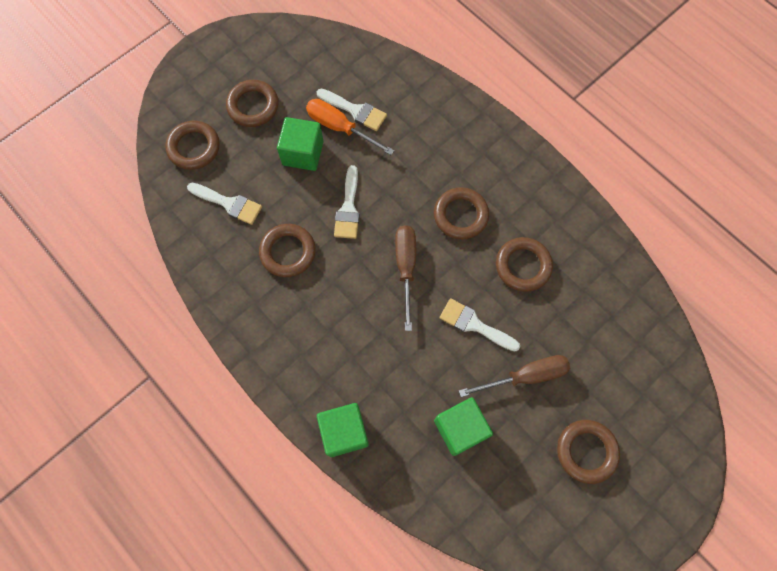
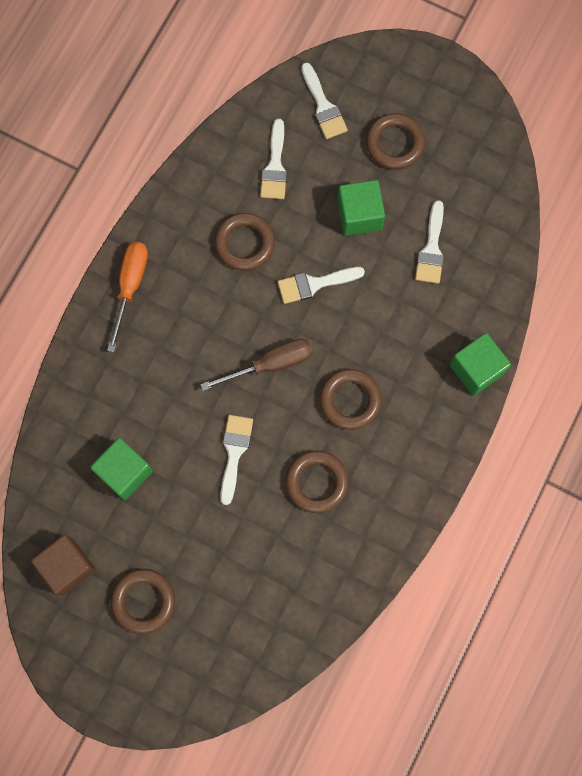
camera: 70 degrees right, 5 degrees up
brown ring [165,121,220,170] -> white brush [301,62,348,139]
orange screwdriver [306,99,394,155] -> orange screwdriver moved to [107,242,148,352]
green cube [317,403,369,457] -> green cube moved to [449,333,511,396]
brown screwdriver [459,355,570,397] -> none
none -> brown cube [31,535,96,596]

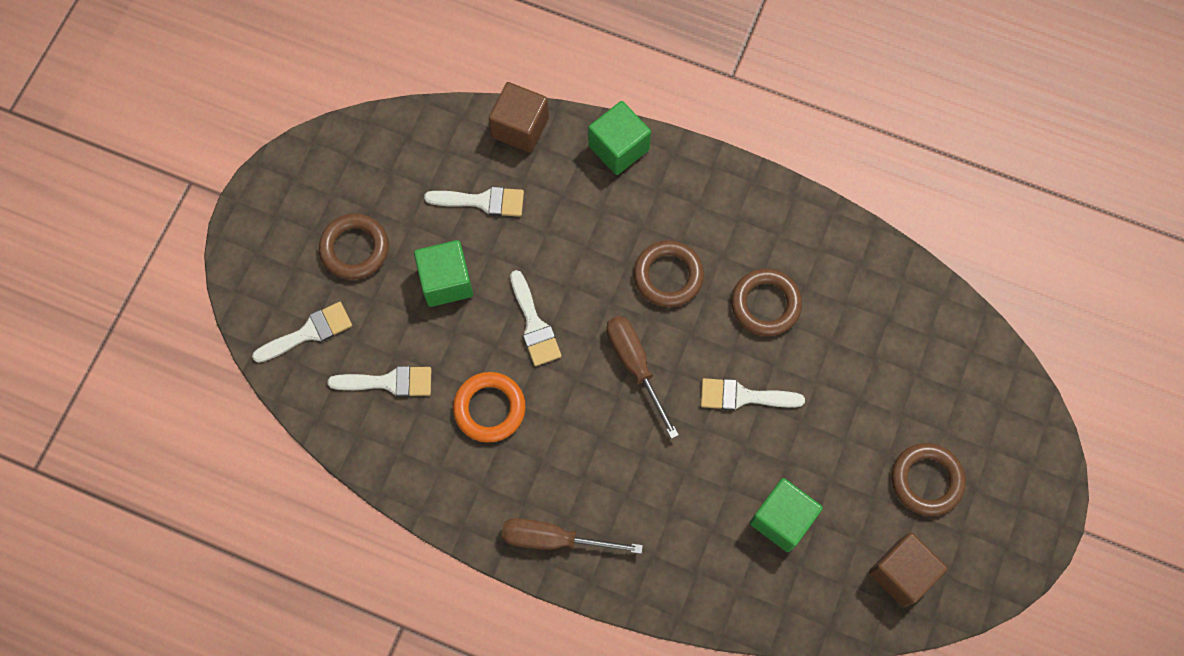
camera: 95 degrees left, 5 degrees down
orange screwdriver [107,242,148,352] -> brown screwdriver [502,518,643,554]
brown ring [214,213,275,271] -> orange ring [453,372,526,443]
none -> brown cube [489,82,549,153]

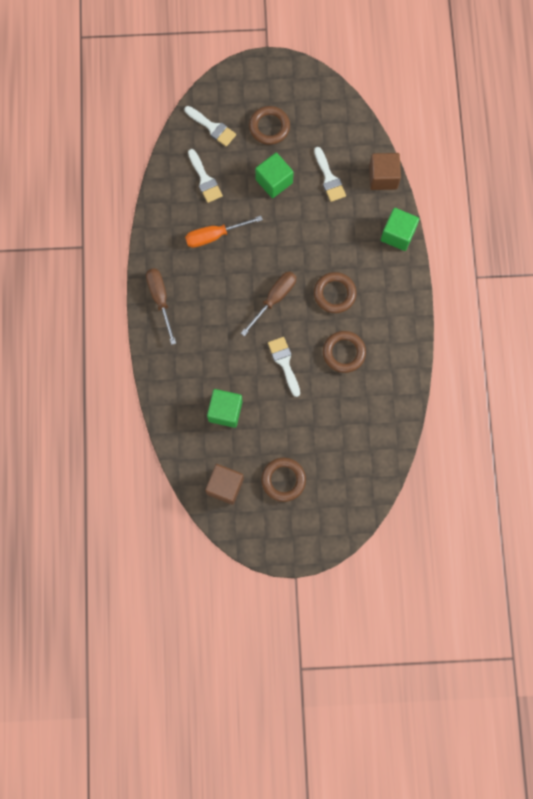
camera: 65 degrees right, 5 degrees up
orange ring [453,372,526,443] -> orange screwdriver [185,216,263,248]
white brush [510,270,562,366] -> none

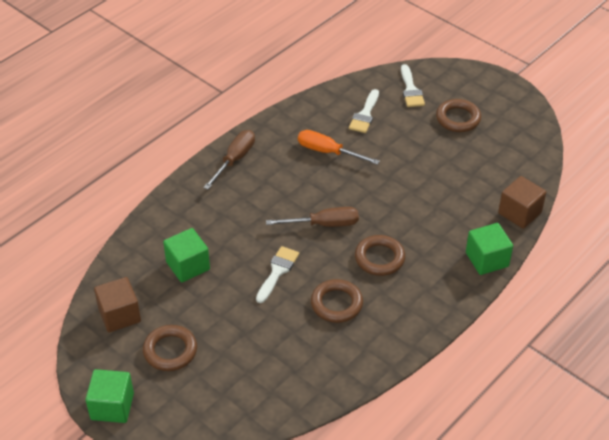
camera: 45 degrees right, 30 degrees down
green cube [255,153,294,198] -> green cube moved to [85,369,134,423]
white brush [314,147,346,202] -> none

